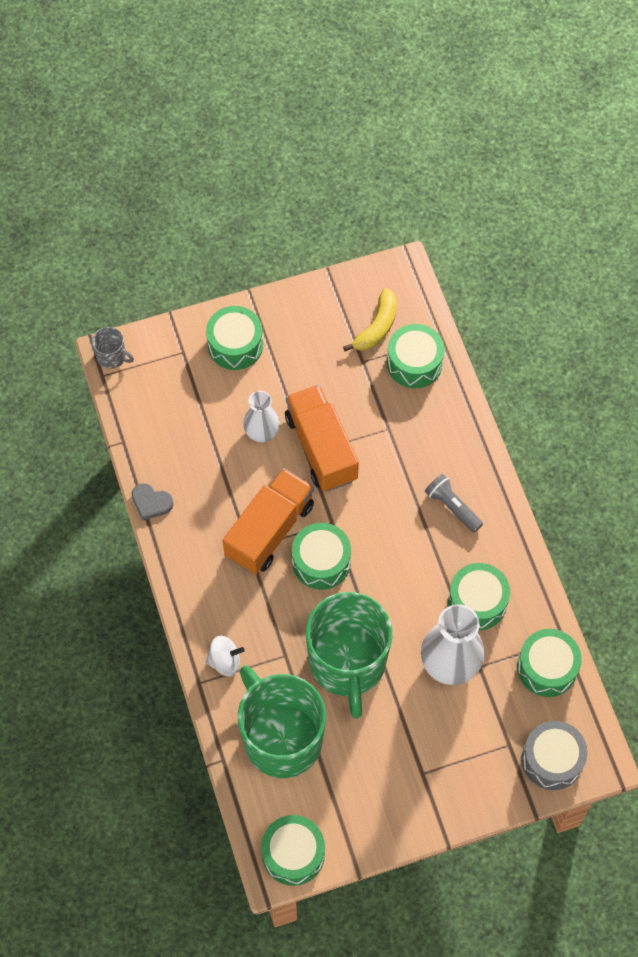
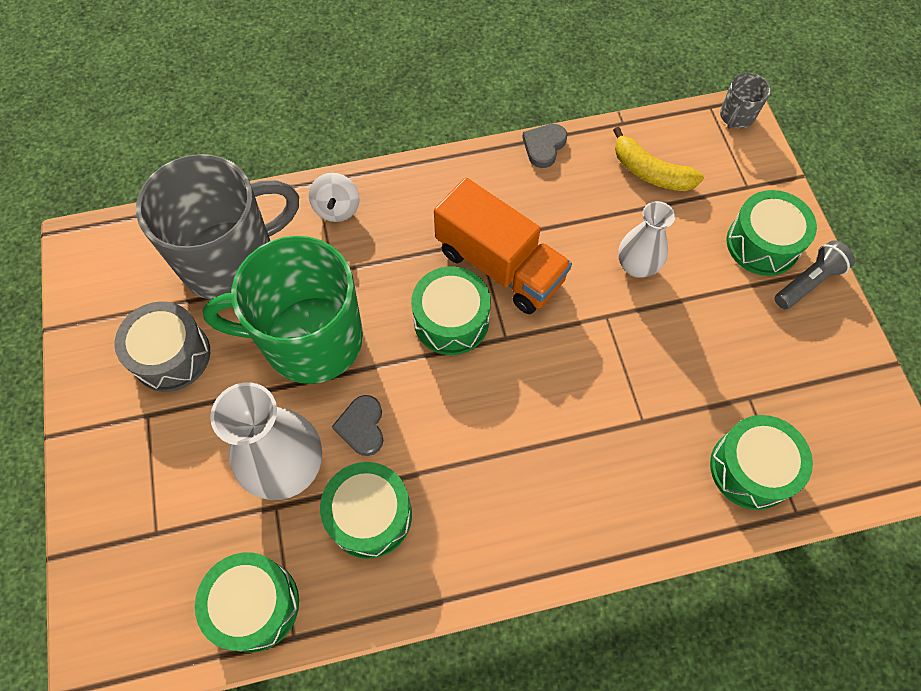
camera: 95 degrees right, 0 degrees up
green mug [238,666,326,778] -> grey mug [136,154,299,300]
green drum [261,815,325,886] -> none
orange truck [285,385,359,491] -> none
yellow banana [343,288,397,351] -> yellow banana moved to [613,127,704,191]
grey flashlight [425,474,483,533] -> grey flashlight moved to [775,240,855,310]
grey drum [521,721,587,790] -> grey drum moved to [115,302,210,392]
none -> grey heart [332,395,383,456]

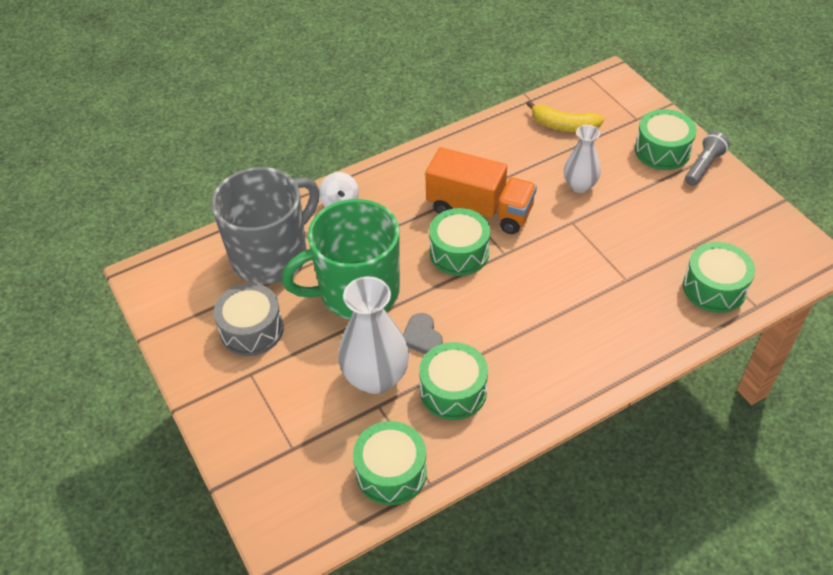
camera: 15 degrees left, 15 degrees down
grey heart [522,124,567,168] -> none
grey mug [720,73,771,129] -> none

